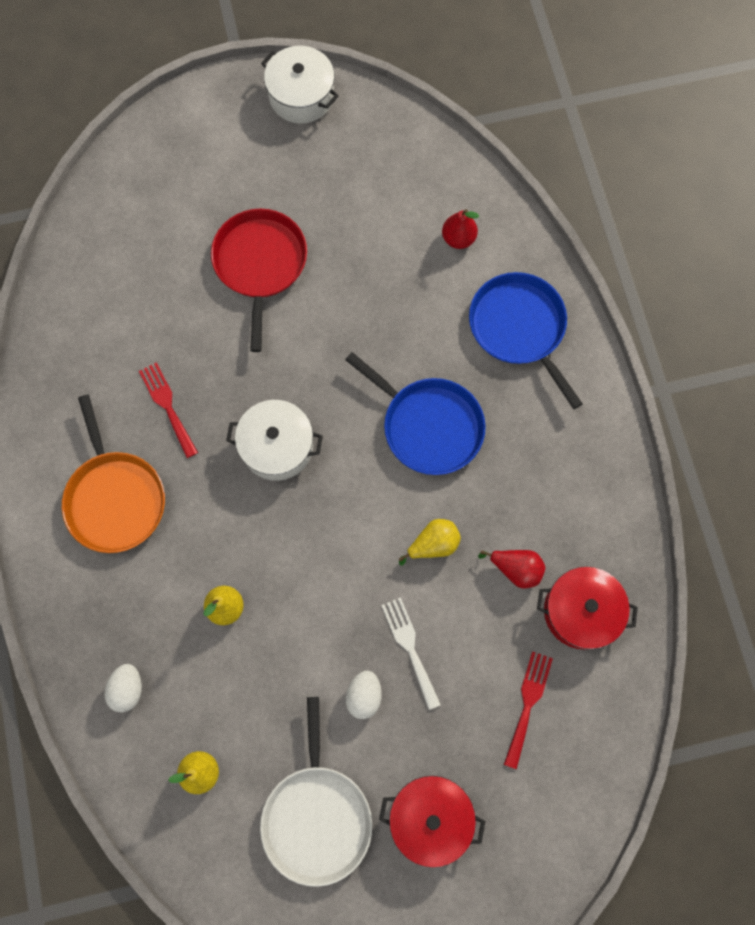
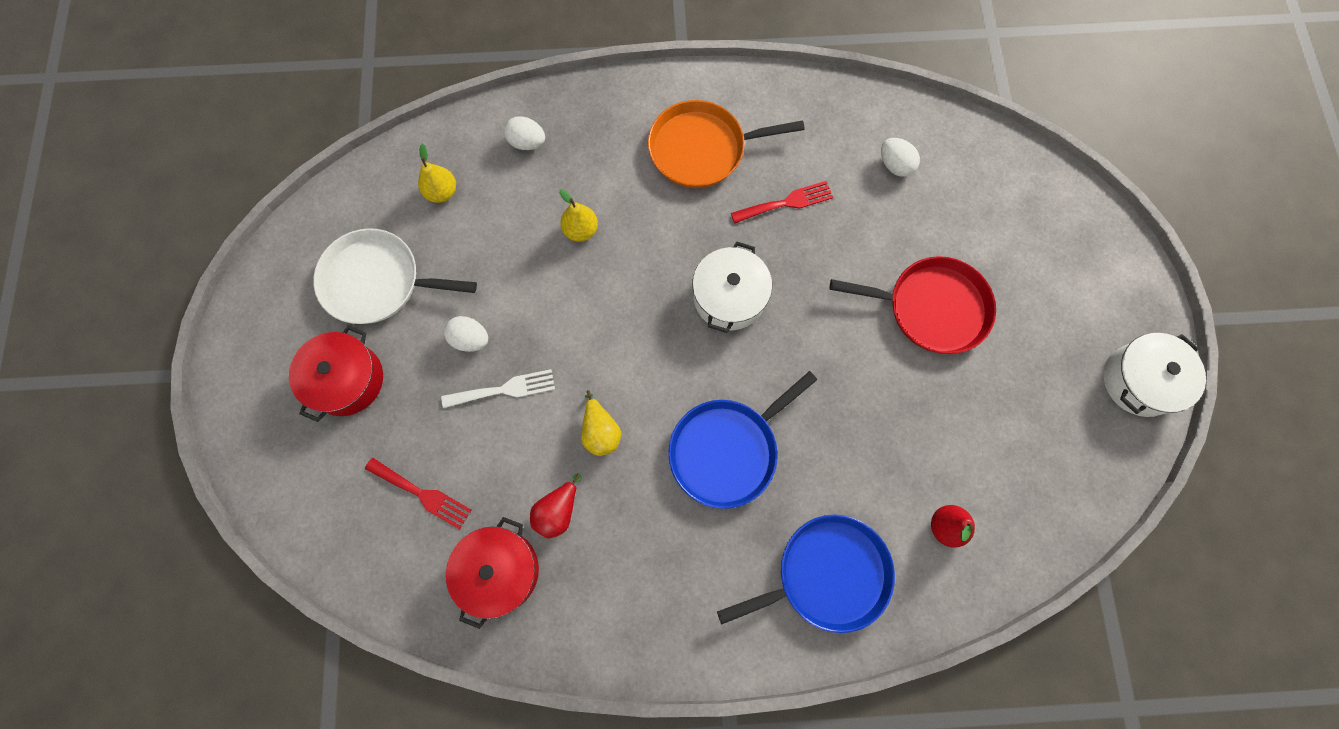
camera: 100 degrees right, 0 degrees up
none -> white egg [881,138,920,177]

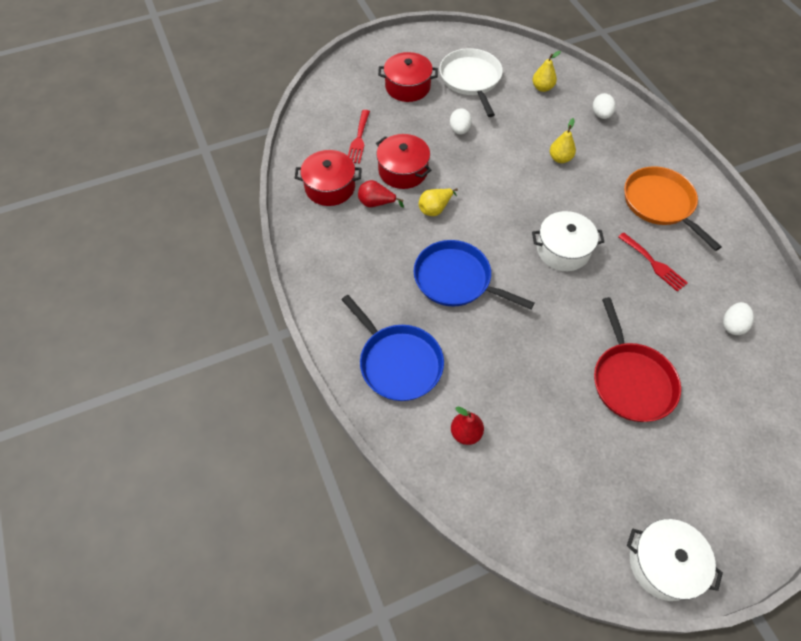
camera: 70 degrees right, 15 degrees down
white fork [441,369,555,408] -> none
none -> red pot [376,134,432,189]

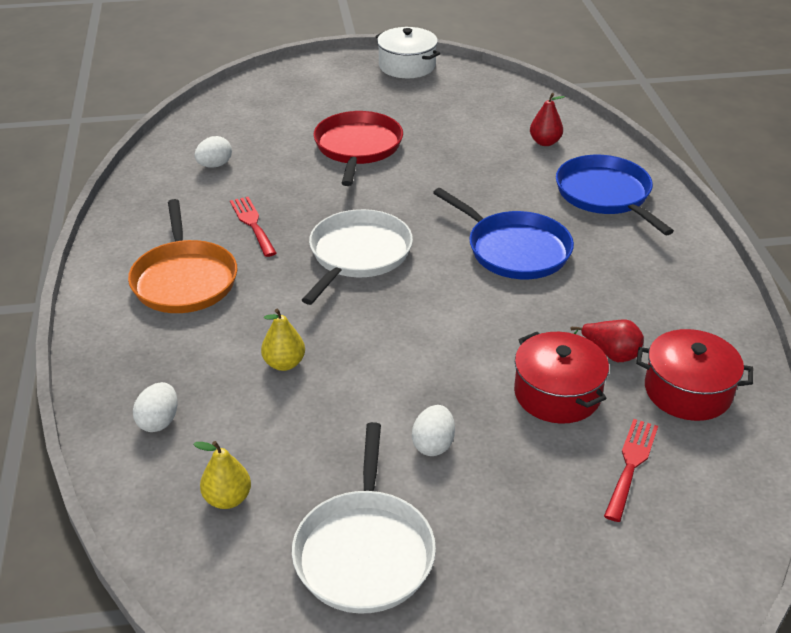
camera: 165 degrees left, 20 degrees down
red pot [378,52,438,102] -> none
yellow pear [419,188,458,216] -> none
white pot [532,211,604,271] -> white pan [302,209,413,305]

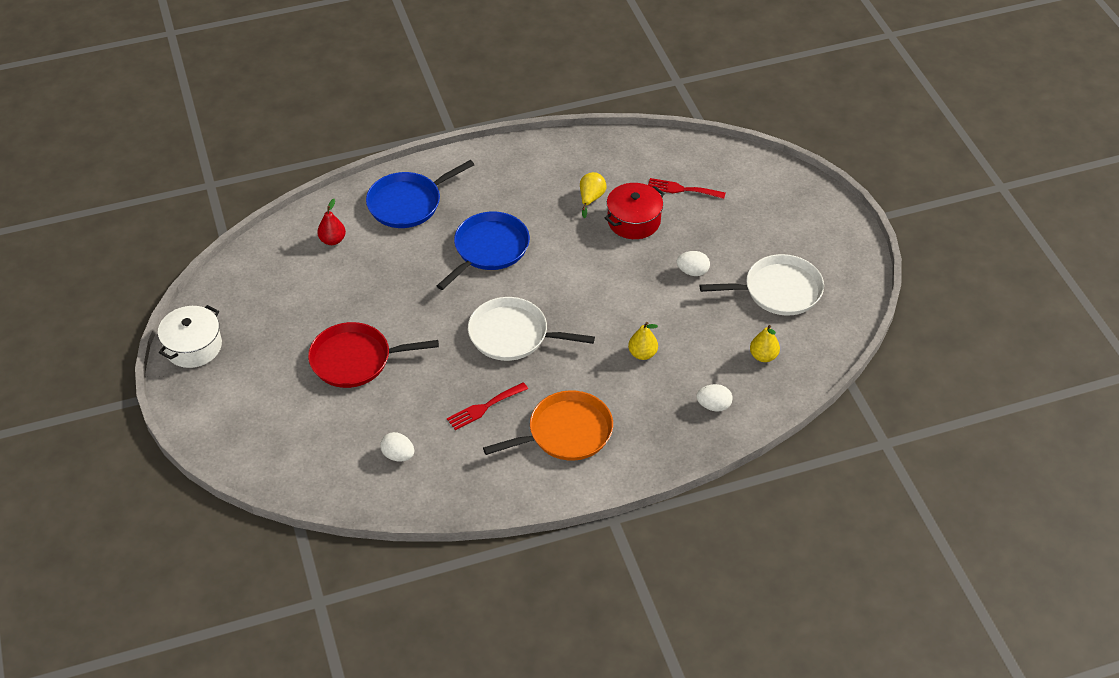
camera: 100 degrees left, 10 degrees up
red pear [571,320,644,362] -> yellow pear [580,172,607,218]
red pot [636,329,753,421] -> none

